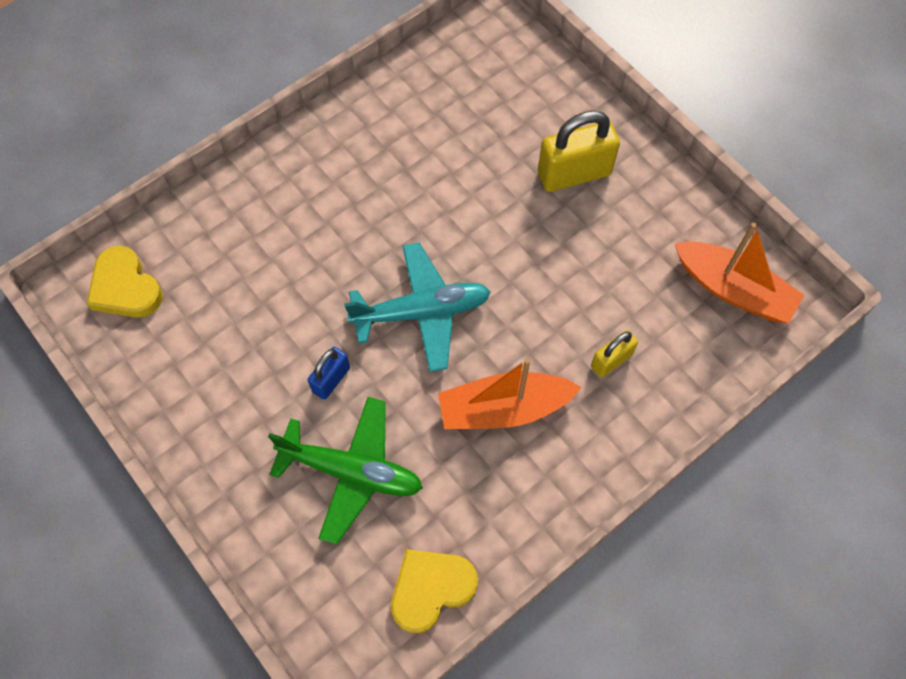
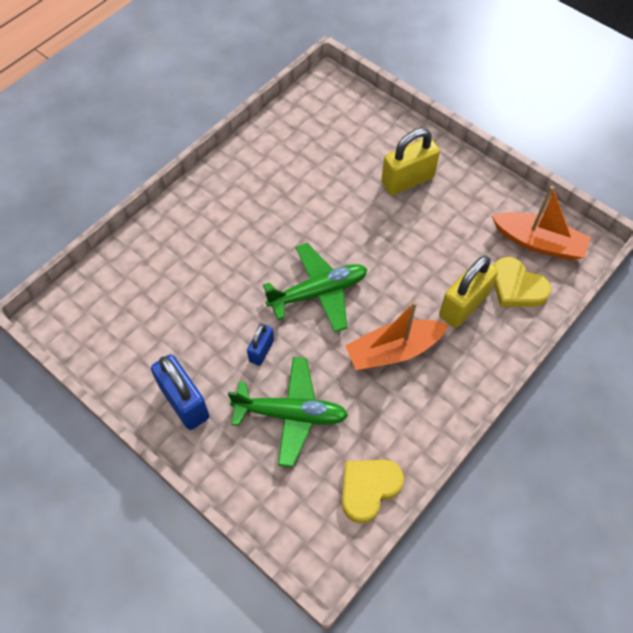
camera: 10 degrees left, 5 degrees down
yellow heart [87,246,163,318] -> yellow heart moved to [494,257,551,307]
turquoise plane [344,242,491,372] -> green plane [263,243,367,332]
yellow padlock [591,330,638,378] -> yellow padlock [439,256,498,328], size x1.79
none -> blue padlock [151,355,210,430]

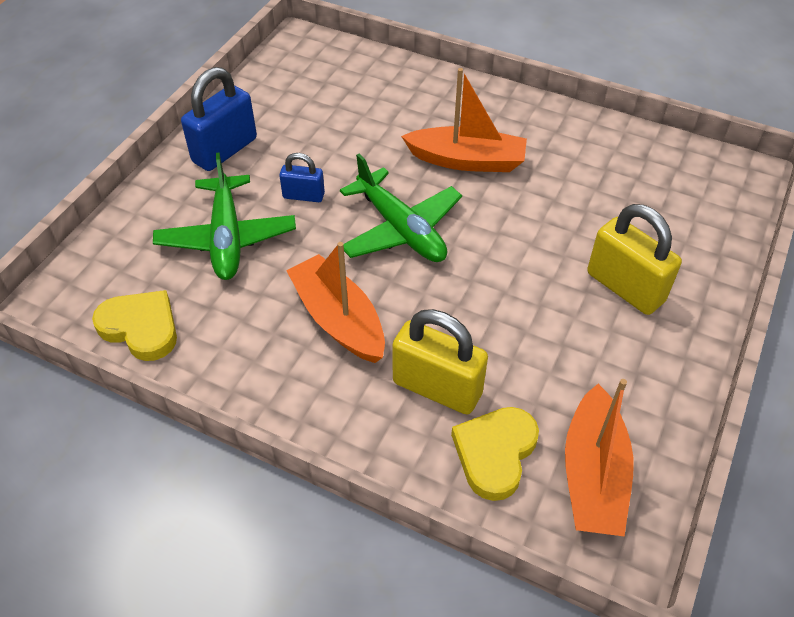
camera: 75 degrees right, 10 degrees down
none -> orange boat [401,68,527,172]

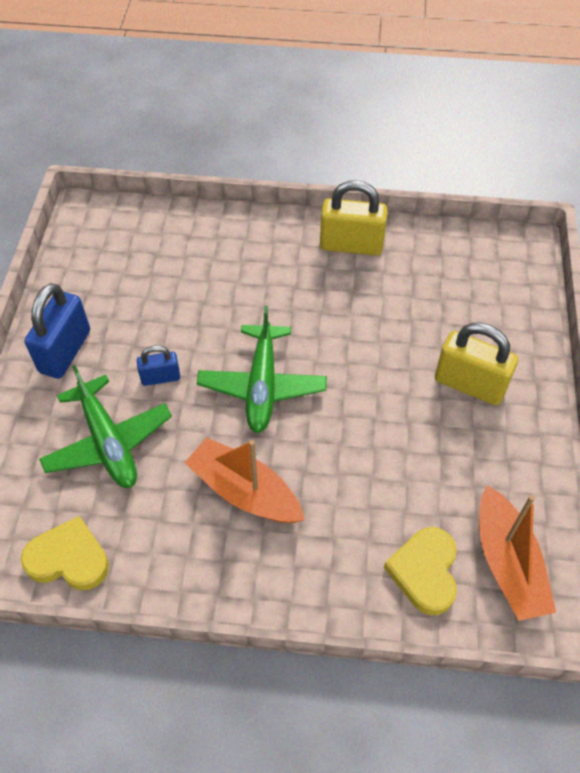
camera: 20 degrees left, 5 degrees up
green plane [340,154,462,262] -> green plane turned 60 degrees clockwise [197,306,327,433]
yellow padlock [392,309,488,414] -> yellow padlock moved to [320,180,388,256]
orange boat [401,68,527,172] -> none

